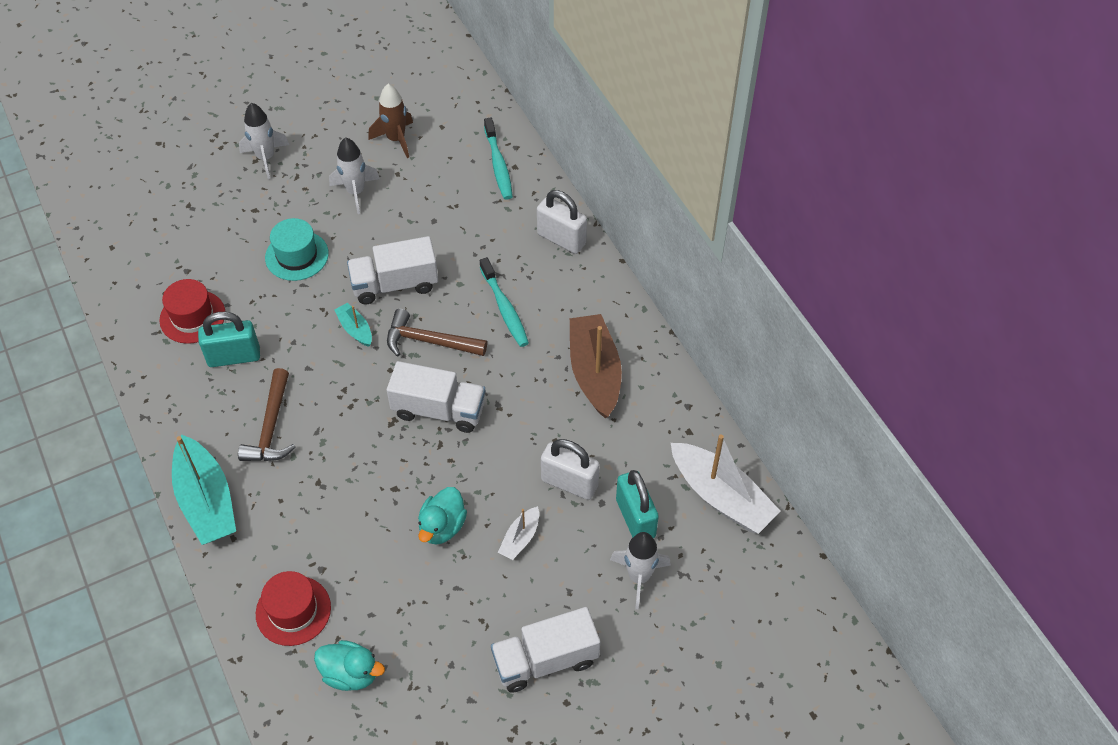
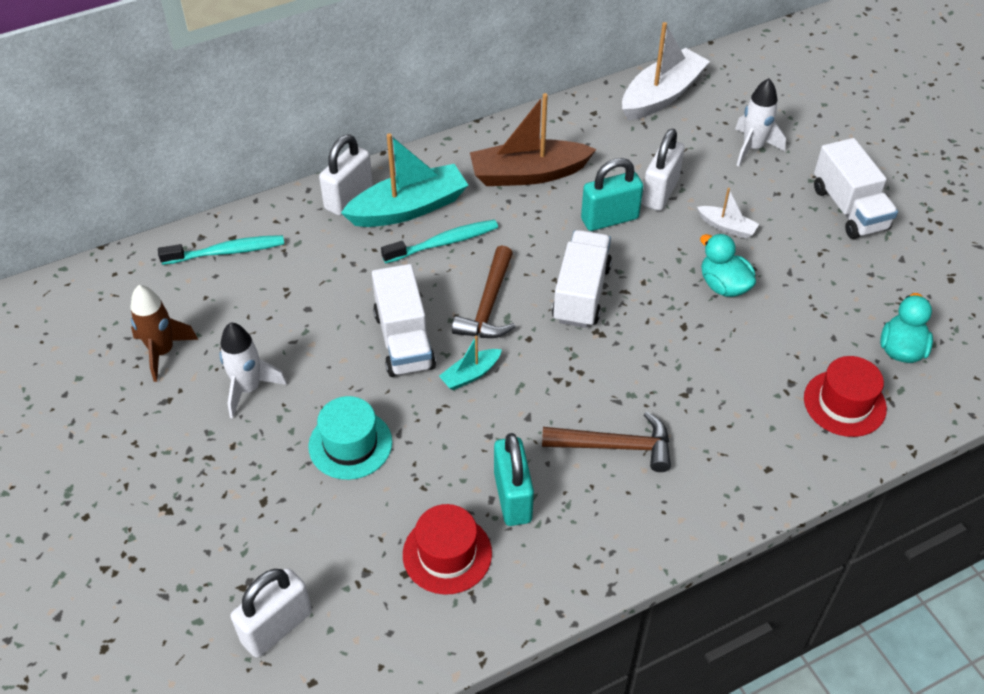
camera: 90 degrees left, 5 degrees down
turquoise boat [172,434,236,545] -> turquoise boat moved to [341,133,468,227]
white rocket [239,103,289,179] -> none
turquoise duck [418,487,467,544] -> turquoise duck turned 150 degrees counterclockwise [700,234,756,297]
turquoise padlock [616,470,659,539] -> turquoise padlock moved to [581,158,643,231]
none -> white padlock [230,568,312,658]

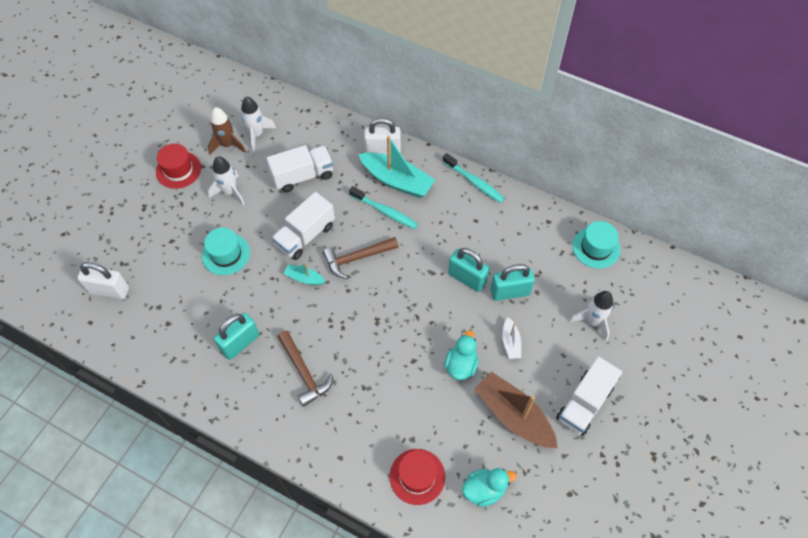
camera: 55 degrees right, 10 degrees up
turquoise toothbrush [158,235,284,265] -> turquoise toothbrush moved to [442,153,505,203]
red hat [403,504,492,595] -> red hat moved to [156,144,201,189]
brown boat [470,93,597,186] -> brown boat moved to [475,372,558,448]
white truck [552,230,612,328] -> white truck moved to [267,145,333,192]
white boat [622,22,710,121] -> turquoise hat [572,221,621,269]
white padlock [642,129,684,211] -> turquoise padlock [490,264,535,301]
none -> white rocket [239,96,276,151]

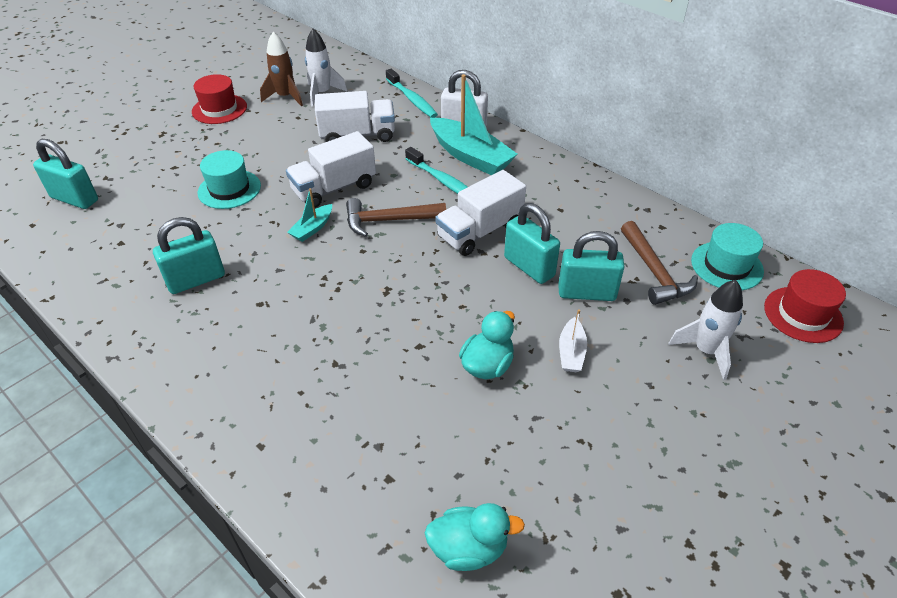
camera: 15 degrees right, 15 degrees down
white padlock [77,262,129,299] -> turquoise padlock [33,139,98,209]
white rocket [208,156,245,206] -> none
brown hammer [277,330,333,407] -> brown hammer moved to [621,221,698,305]
turquoise boat [284,263,326,285] -> turquoise boat turned 90 degrees counterclockwise [287,188,332,242]
red hat [390,449,445,505] -> red hat moved to [764,269,846,343]
turquoise toothbrush [442,153,505,203] -> turquoise toothbrush moved to [386,69,438,118]
brown boat [475,372,558,448] -> none
white truck [556,356,622,436] -> white truck moved to [435,170,526,256]

